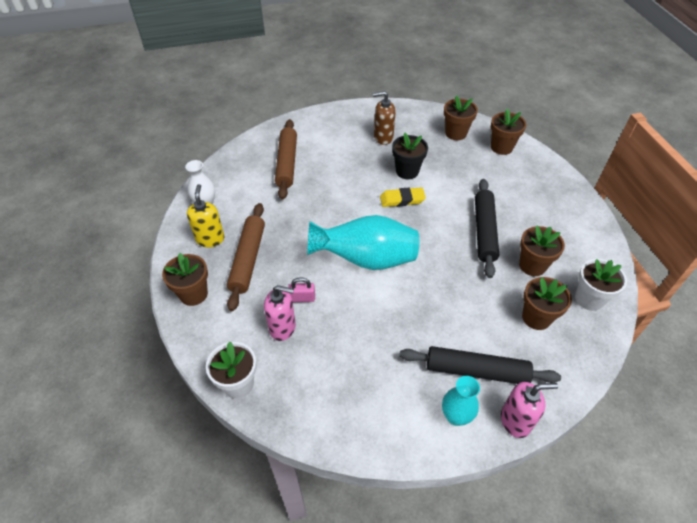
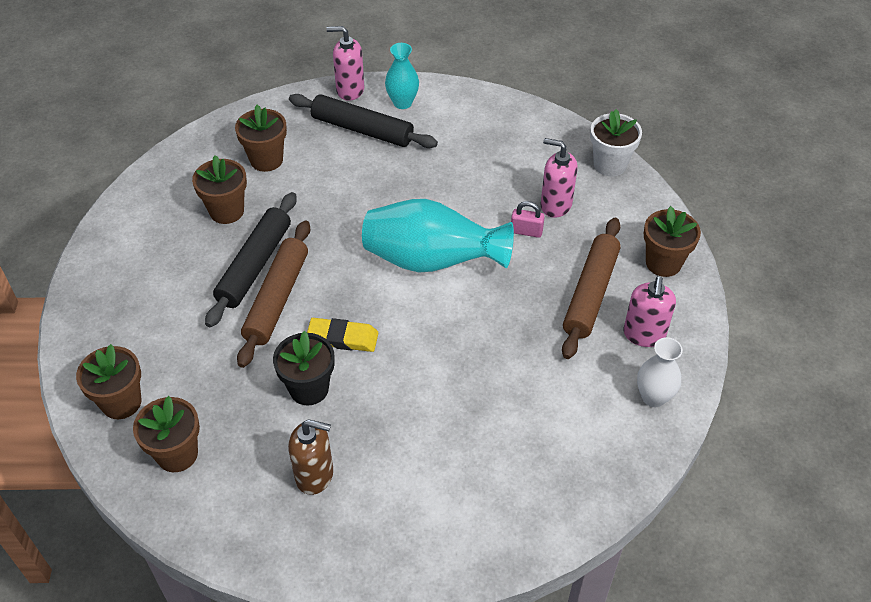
camera: 165 degrees left, 0 degrees up
yellow soap dispenser [187,184,224,247] -> pink soap dispenser [623,276,676,347]
brown rolling pin [275,119,297,200] -> brown rolling pin moved to [237,220,310,368]
white flower pot [575,259,627,311] -> none

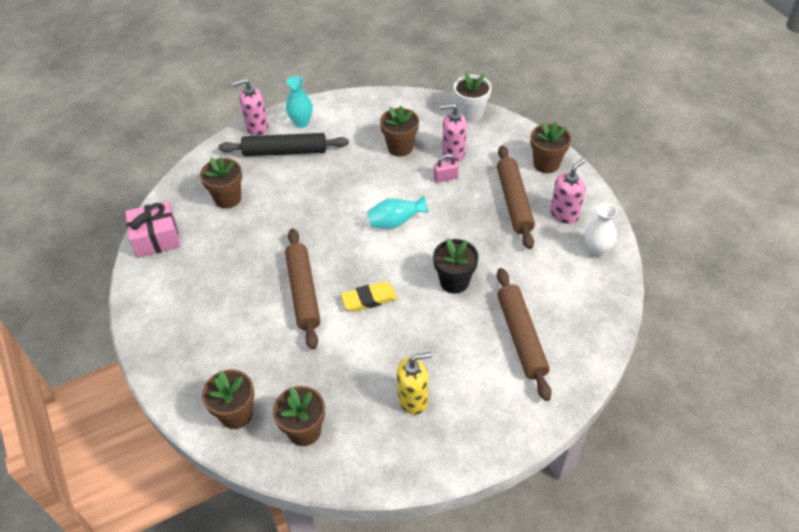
camera: 25 degrees left, 0 degrees up
brown flower pot [192,155,247,224] -> brown flower pot moved to [380,106,419,157]
black rolling pin [205,192,297,327] -> none
black flower pot [273,331,335,405] -> black flower pot moved to [433,238,479,294]
brown soap dispenser [288,419,333,495] -> yellow soap dispenser [397,352,432,415]
turquoise vase [362,199,514,272] -> turquoise vase [367,195,428,229], size x0.53
pink soap dispenser [623,276,676,347] -> pink soap dispenser turned 120 degrees counterclockwise [550,158,586,224]
none -> pink gift [125,201,180,258]
none -> brown rolling pin [497,268,551,401]

